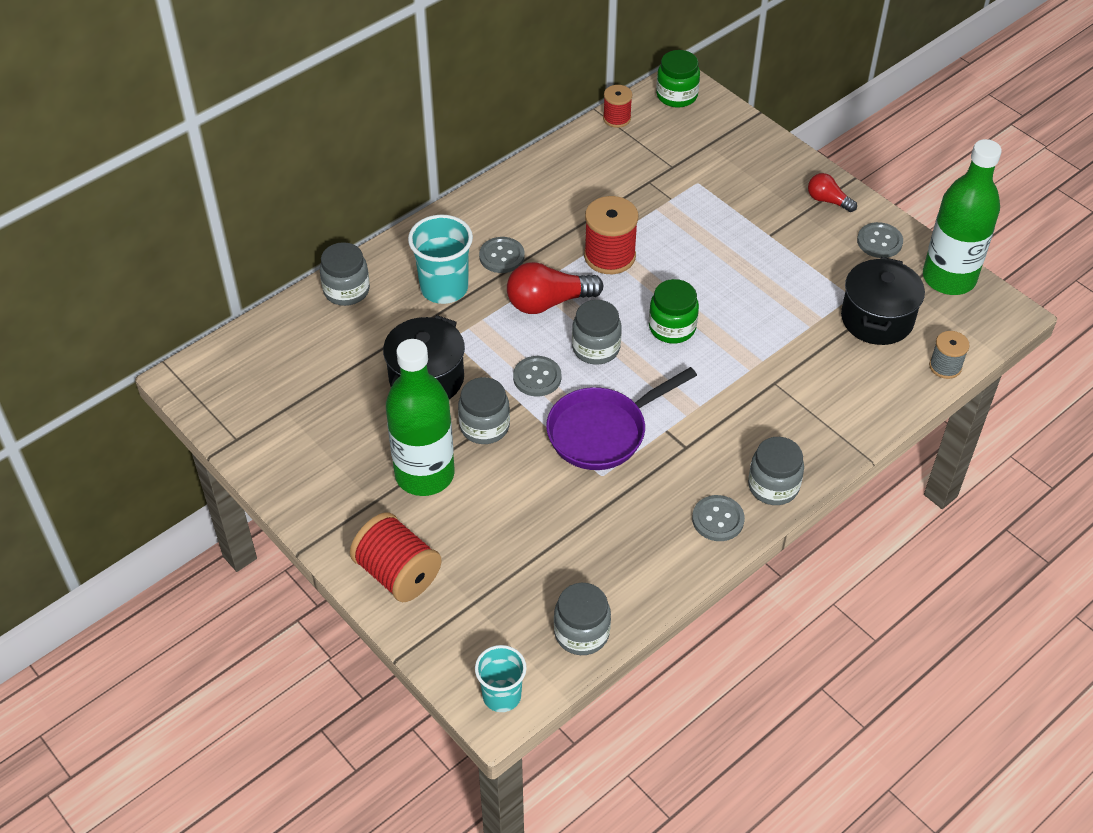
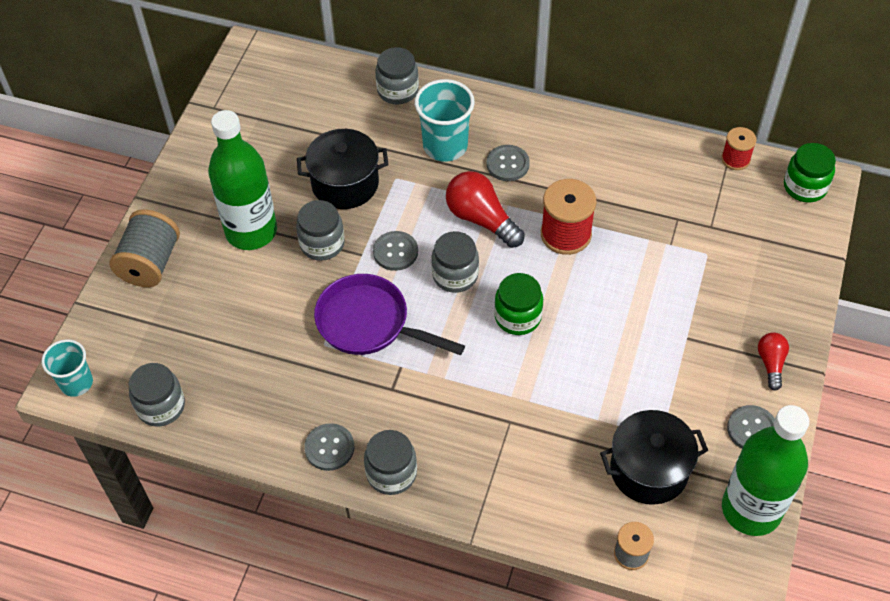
camera: 60 degrees right, 5 degrees up
red spool [350,512,442,602] -> grey spool [110,210,180,287]

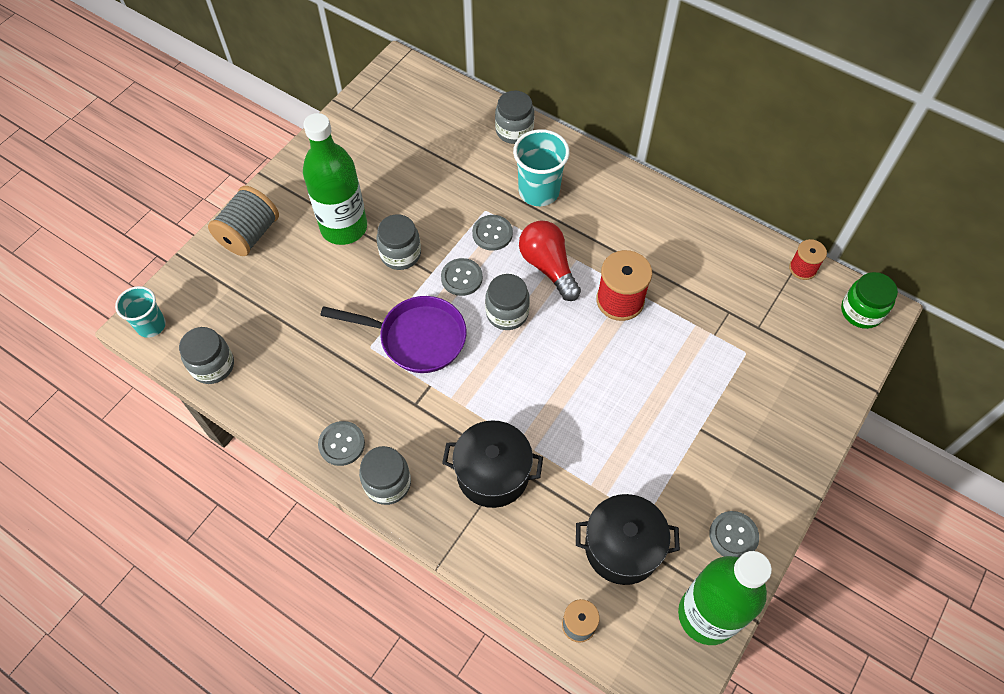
camera: 15 degrees right, 5 degrees up
black pot [297,129,388,209] -> black pot moved to [442,420,543,508]
purple pan [314,274,465,355] -> purple pan turned 150 degrees clockwise [320,296,467,373]
grey button [487,145,530,181] -> grey button moved to [472,215,513,251]
green jar [494,273,543,335] -> none
red light bulb [758,332,789,391] -> none

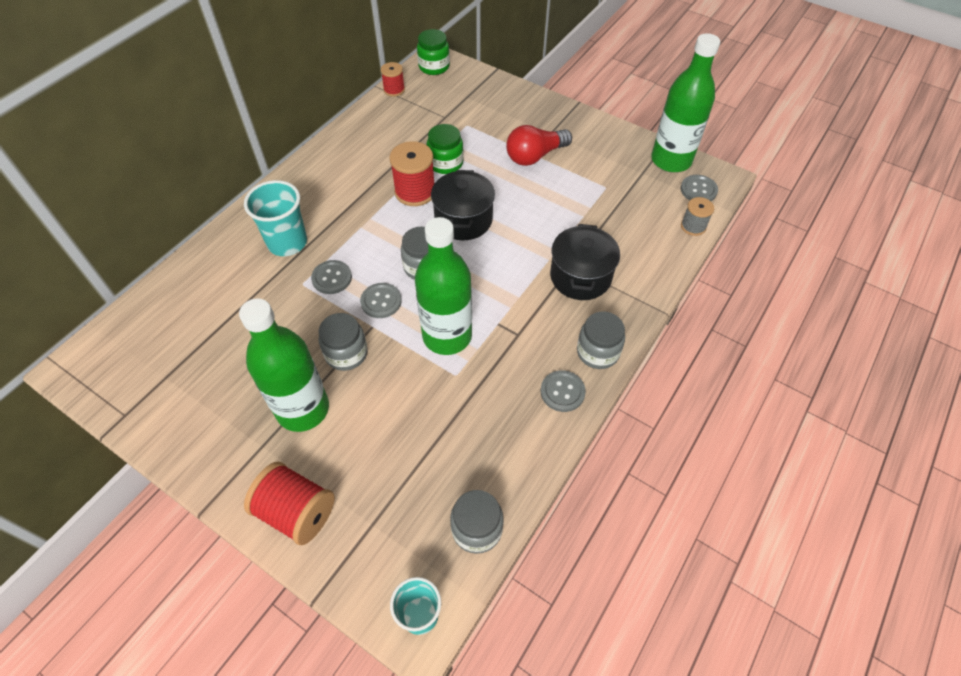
camera: 90 degrees left, 5 degrees down
grey spool [208,186,279,256] -> red spool [244,462,335,545]
purple pan [320,296,467,373] -> green bottle [415,217,472,355]
grey jar [495,90,534,144] -> none
red light bulb [519,221,581,301] -> red light bulb moved to [506,125,572,166]
black pot [576,494,680,585] -> black pot moved to [431,170,495,240]
grey button [709,511,759,557] -> grey button moved to [681,175,718,201]
none -> green jar [427,124,464,174]

